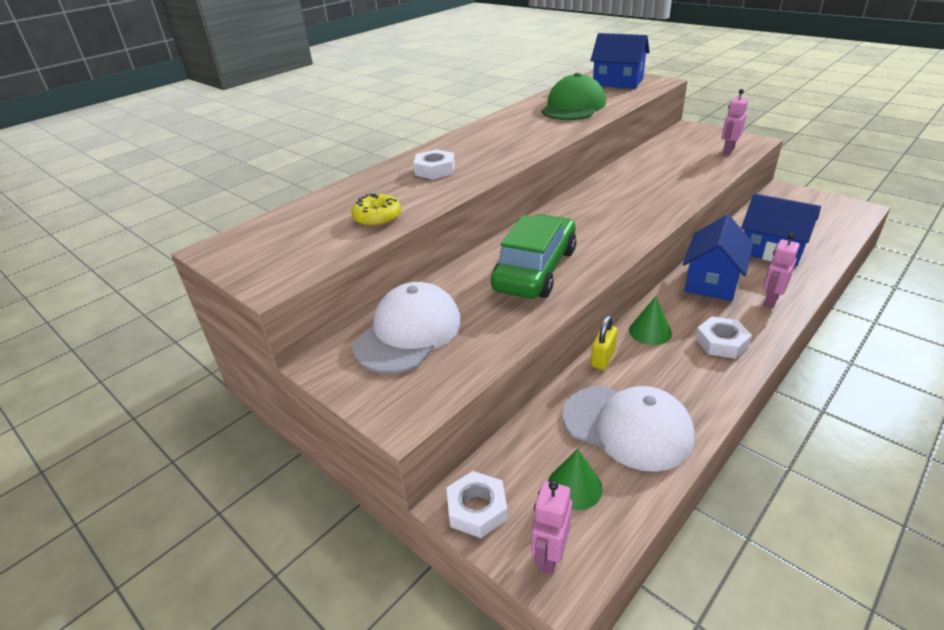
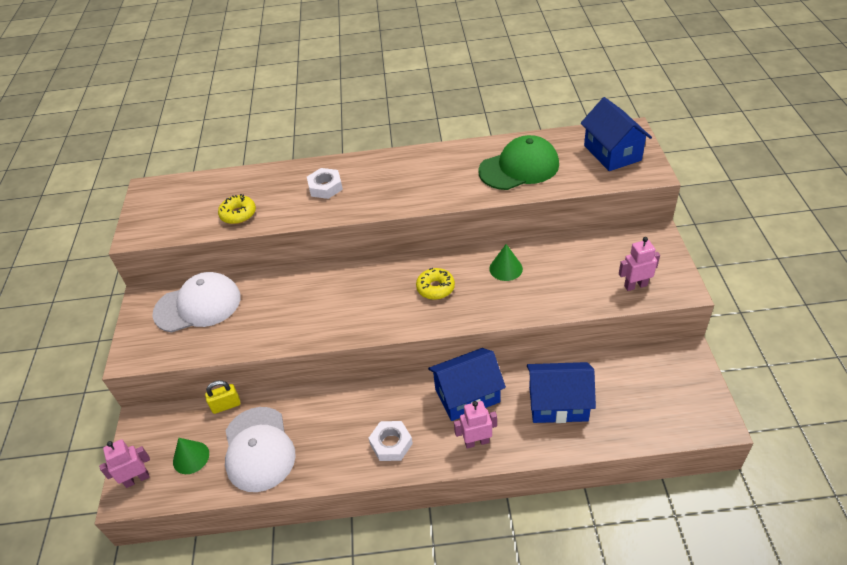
camera: 45 degrees right, 10 degrees up
white nut [446,471,508,538] -> none
green car [491,214,576,299] -> none
yellow padlock [591,315,618,370] -> yellow padlock moved to [205,380,240,414]
green cone [629,296,672,345] -> green cone moved to [489,244,523,281]
blue house [741,193,821,267] -> blue house turned 75 degrees counterclockwise [527,362,596,423]
none -> yellow donut [416,268,455,300]

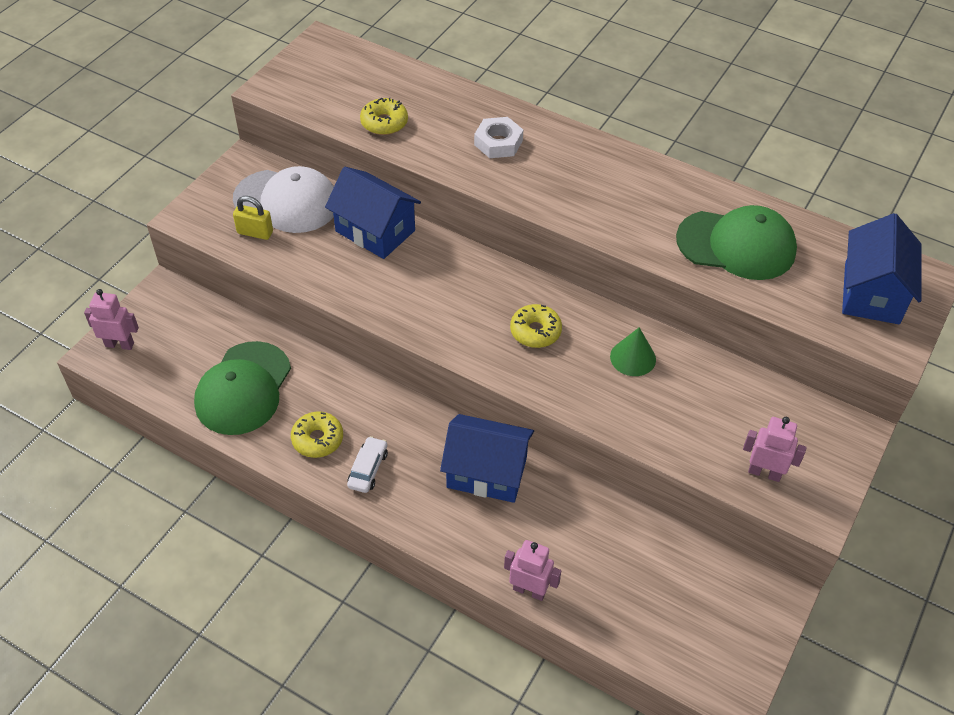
camera: 30 degrees right, 5 degrees up
green cone [173,438,209,474] -> none
yellow padlock [205,380,240,414] -> yellow padlock moved to [233,196,273,240]
white cap [225,407,296,492] -> green cap [194,341,291,435]
white nut [368,421,413,461] -> white car [347,436,388,493]
pink robot [454,401,497,449] -> pink robot moved to [504,540,561,601]
blue house [527,362,596,423] -> blue house moved to [325,167,421,259]
none -> yellow donut [291,412,343,458]

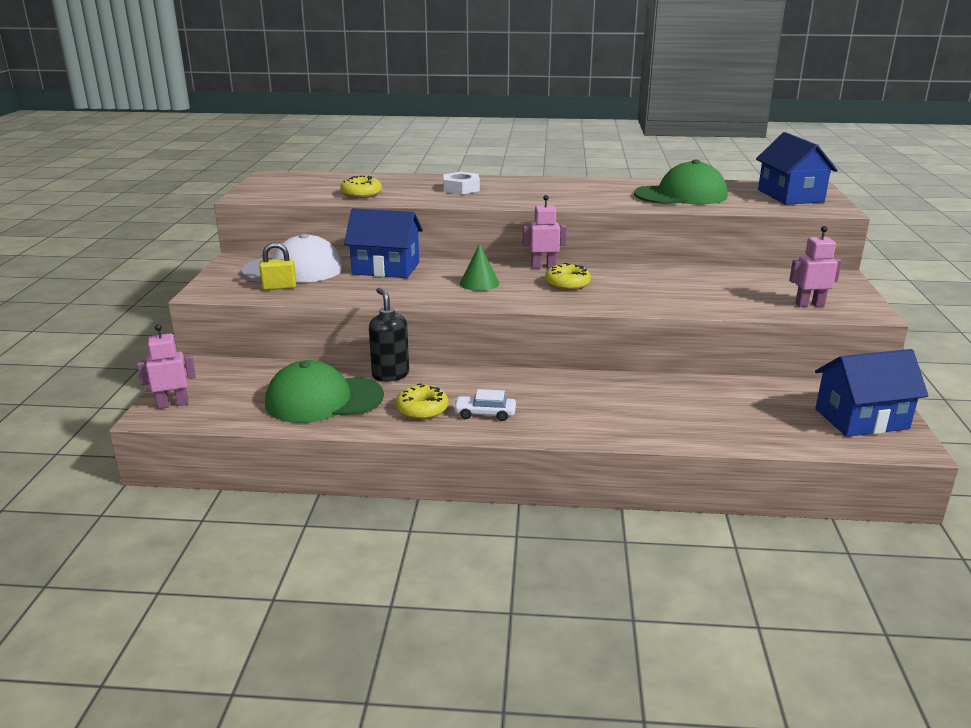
camera: 25 degrees left, 25 degrees down
green cap [194,341,291,435] -> green cap turned 90 degrees clockwise [265,360,384,423]
white car [347,436,388,493] -> white car turned 75 degrees counterclockwise [453,389,516,421]
blue house [440,414,534,503] -> blue house moved to [815,349,928,437]
pink robot [504,540,561,601] -> pink robot moved to [523,195,567,269]
green cone [610,327,656,376] -> green cone moved to [460,244,499,291]
none -> black soap dispenser [369,288,409,382]

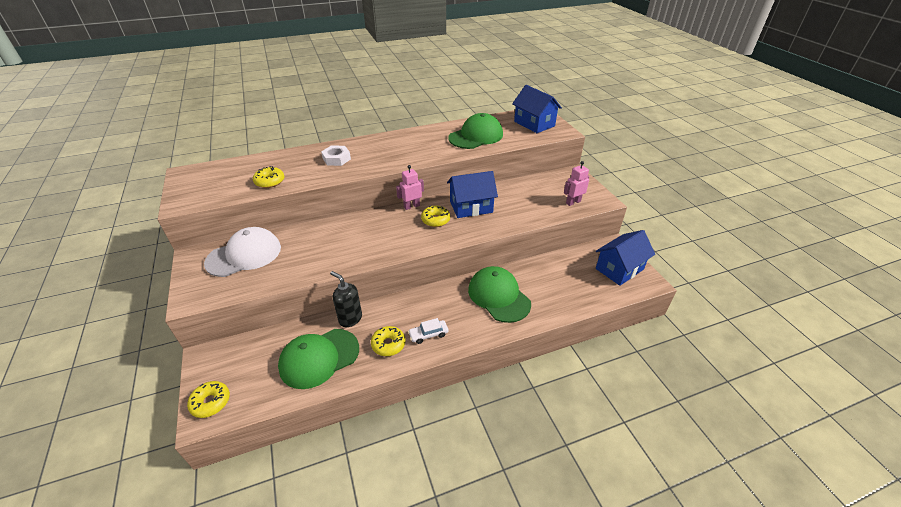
camera: 25 degrees left, 15 degrees up
pink robot [137,324,196,409] -> yellow donut [187,381,230,418]
yellow padlock [259,242,296,290] -> none
blue house [344,208,423,278] -> blue house moved to [447,171,498,218]
green cone [460,244,499,291] -> none
none -> green cap [468,266,531,323]

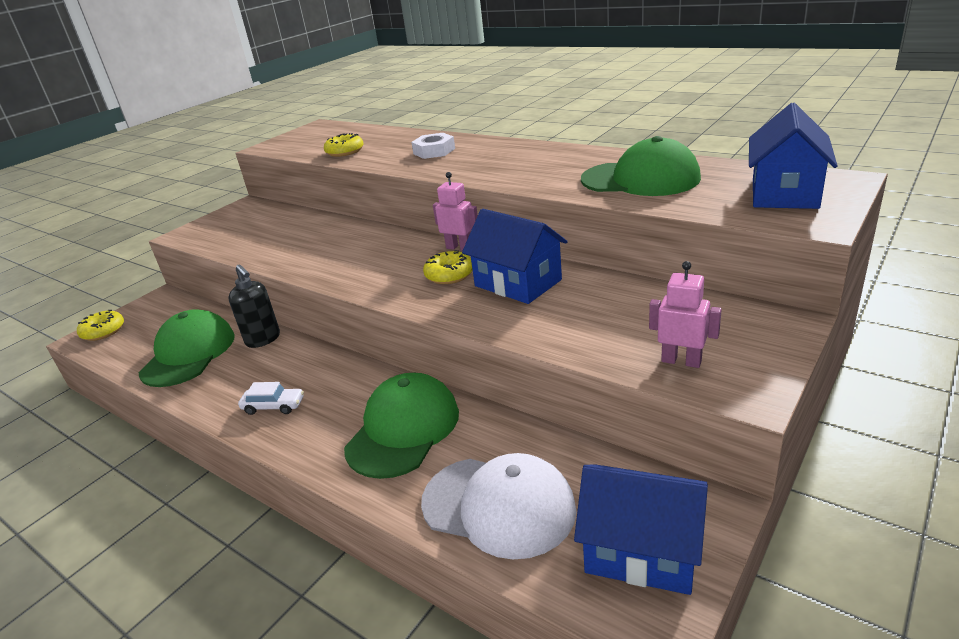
camera: 60 degrees right, 10 degrees down
white cap [204,227,281,277] -> white cap moved to [421,453,576,559]
green cap [278,329,359,389] -> green cap turned 75 degrees clockwise [138,309,235,387]
black soap dispenser [330,271,362,327] -> black soap dispenser turned 135 degrees clockwise [229,265,280,348]
yellow donut [371,326,405,356] -> none
white car [408,318,448,344] -> white car turned 150 degrees clockwise [238,382,304,415]

